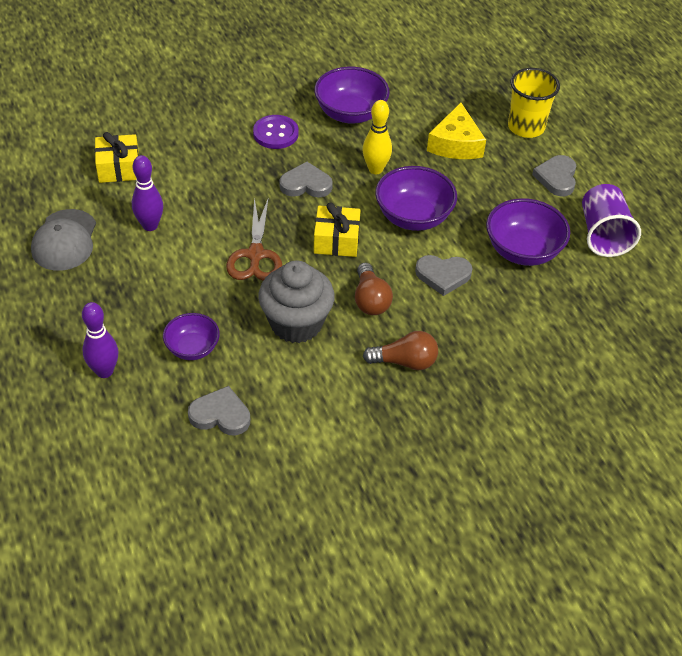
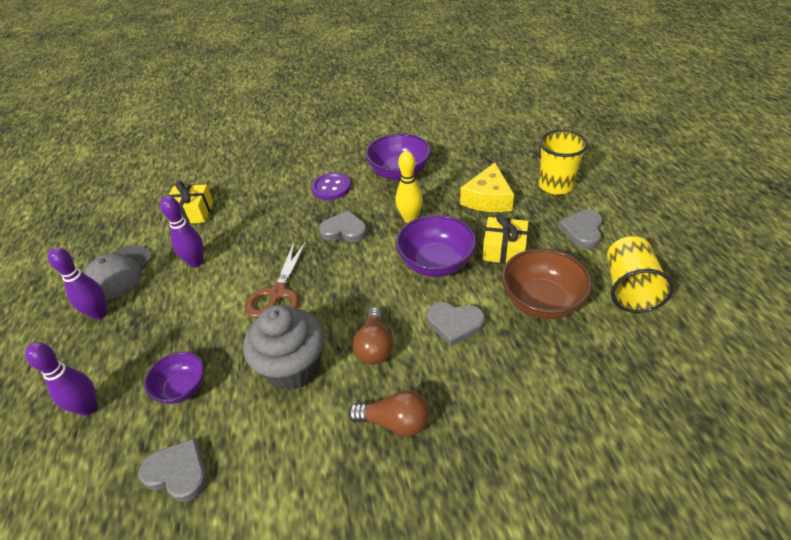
camera: 15 degrees right, 5 degrees down
yellow gift [314,202,361,257] -> yellow gift moved to [482,214,528,264]
purple bowl [486,198,570,266] -> brown bowl [502,248,593,319]
purple cup [582,184,641,257] -> yellow cup [607,236,674,313]
none -> purple bowling pin [48,247,107,320]

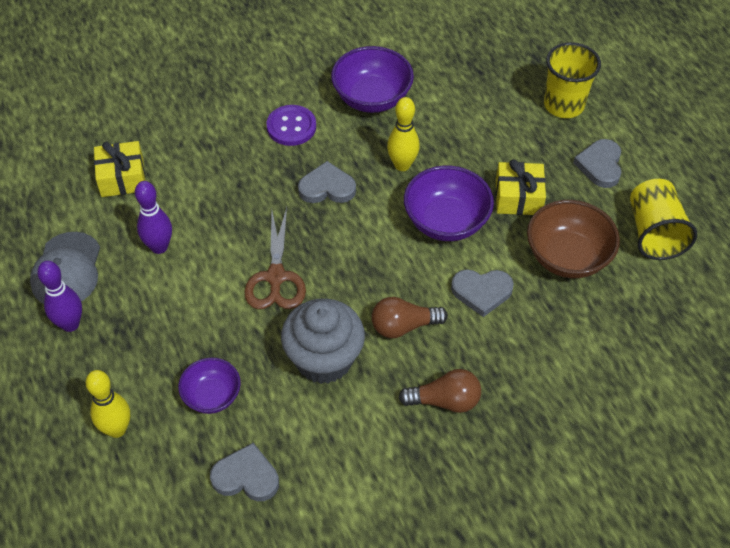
camera: 15 degrees left, 10 degrees up
purple bowling pin [25,342,97,416] -> yellow bowling pin [86,370,130,438]
brown light bulb [353,307,393,365] -> brown light bulb turned 90 degrees clockwise [371,297,448,338]
yellow cheese [460,162,514,212] -> none

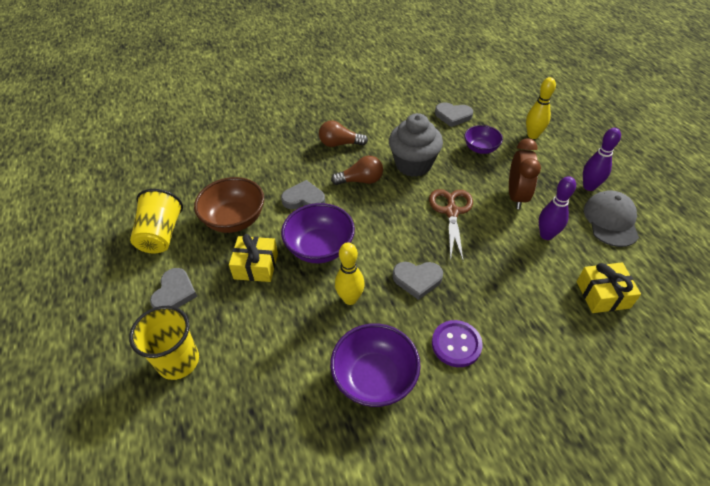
camera: 175 degrees left, 5 degrees down
none -> brown clock [509,138,541,209]

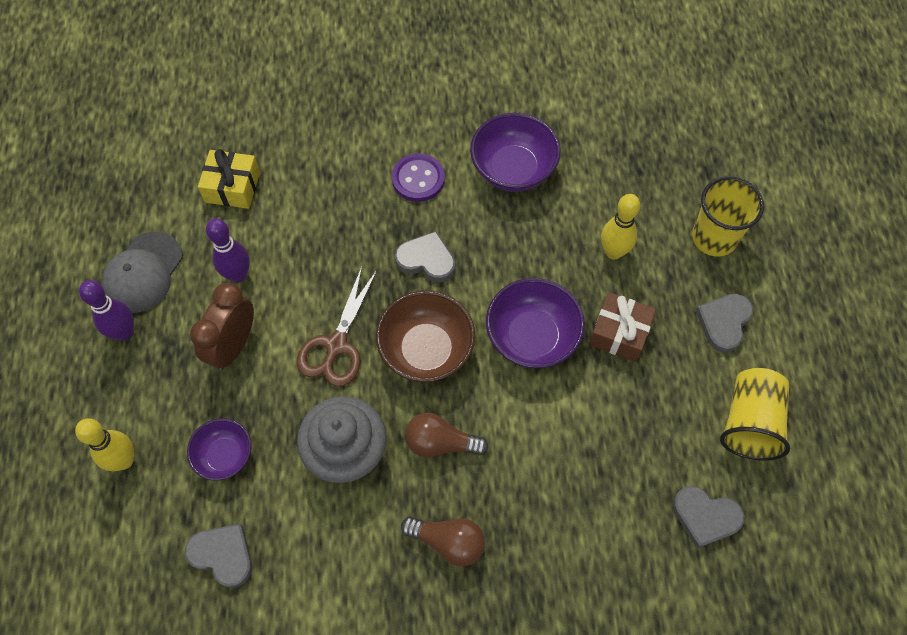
camera: 165 degrees left, 15 degrees up
brown bowl [194,177,264,233] -> brown bowl moved to [376,290,475,382]
yellow gift [229,234,278,282] -> brown gift [589,292,656,362]
grey heart [281,180,325,209] -> grey heart moved to [673,486,744,549]
yellow bowling pin [335,242,365,305] -> yellow bowling pin moved to [601,194,640,260]

